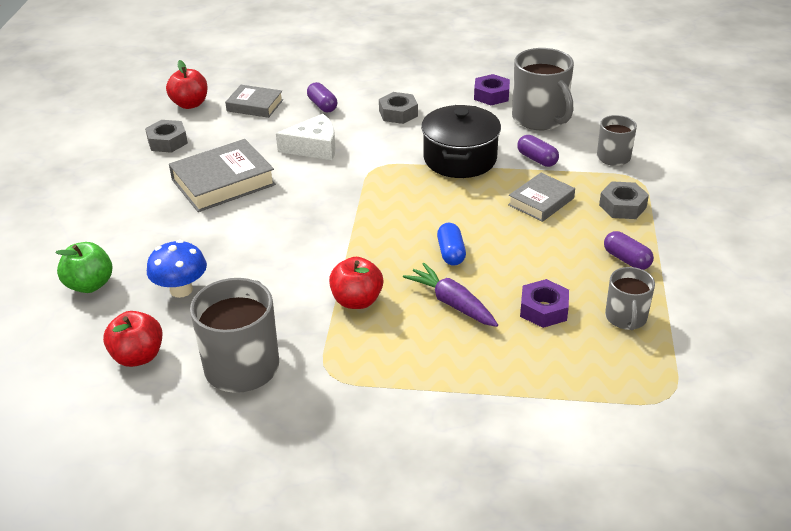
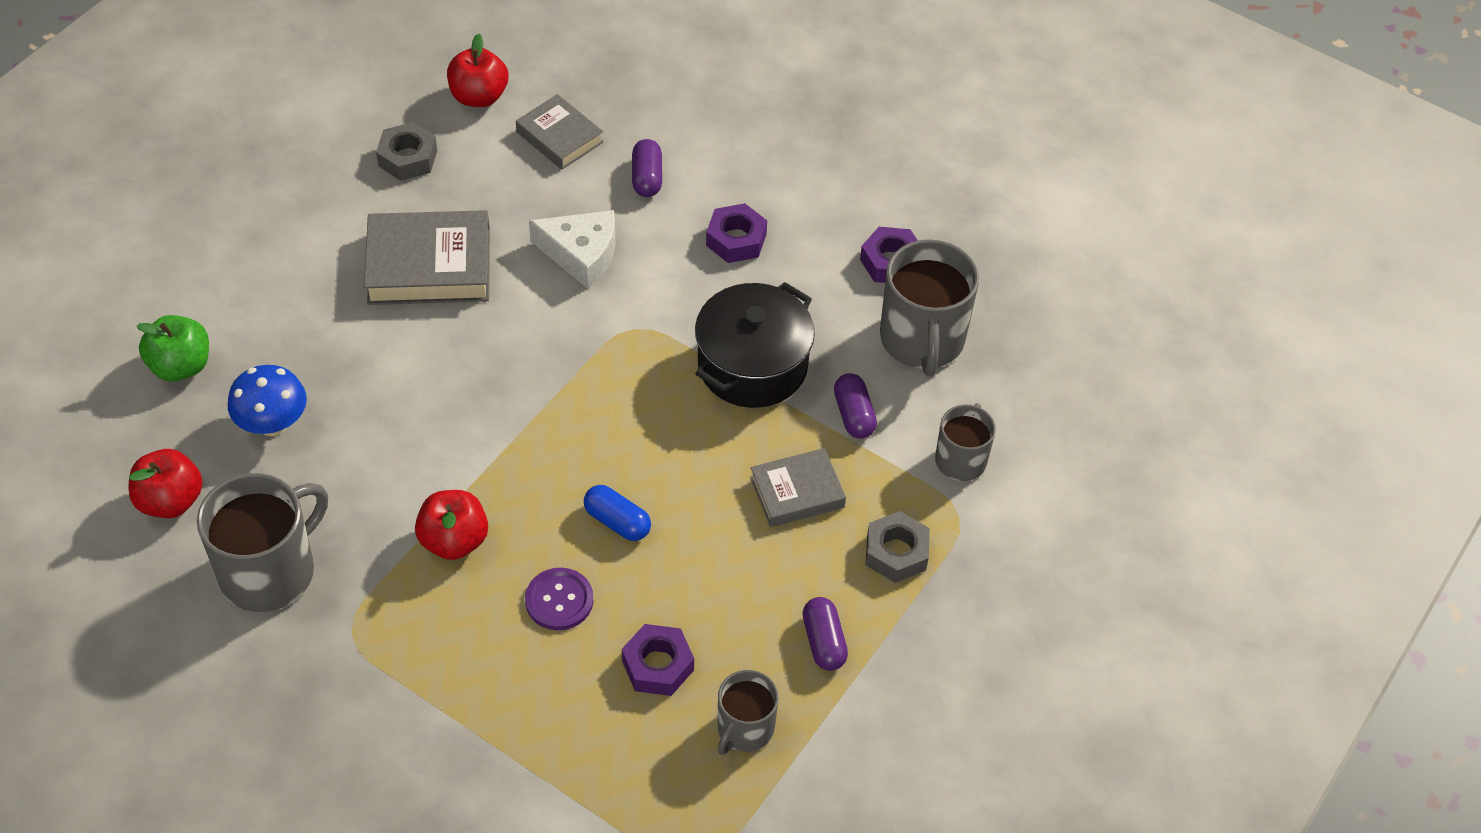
camera: 25 degrees right, 15 degrees up
grey nut [379,92,418,124] -> purple nut [706,203,767,263]
purple carrot [403,263,498,327] -> purple button [525,568,593,630]
blue capsule [437,223,466,265] -> blue capsule turned 75 degrees counterclockwise [584,485,651,541]

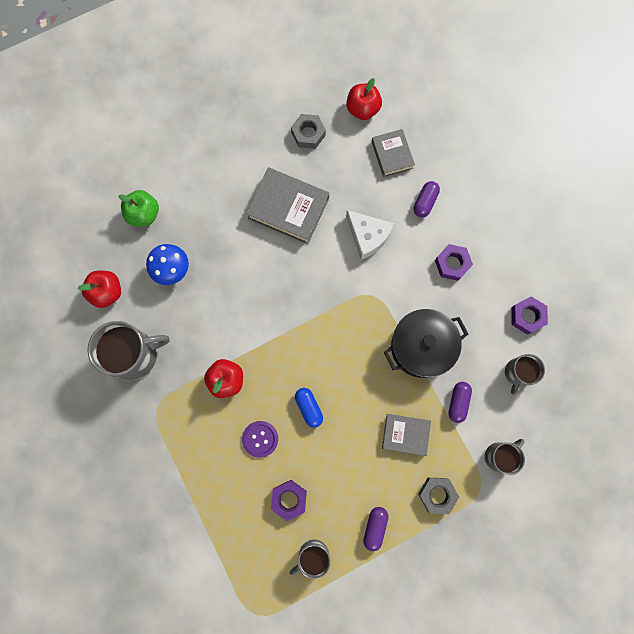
camera: 30 degrees right, 25 degrees up
grey mug [880,239,979,376] -> grey mug [505,354,545,395], size x0.58

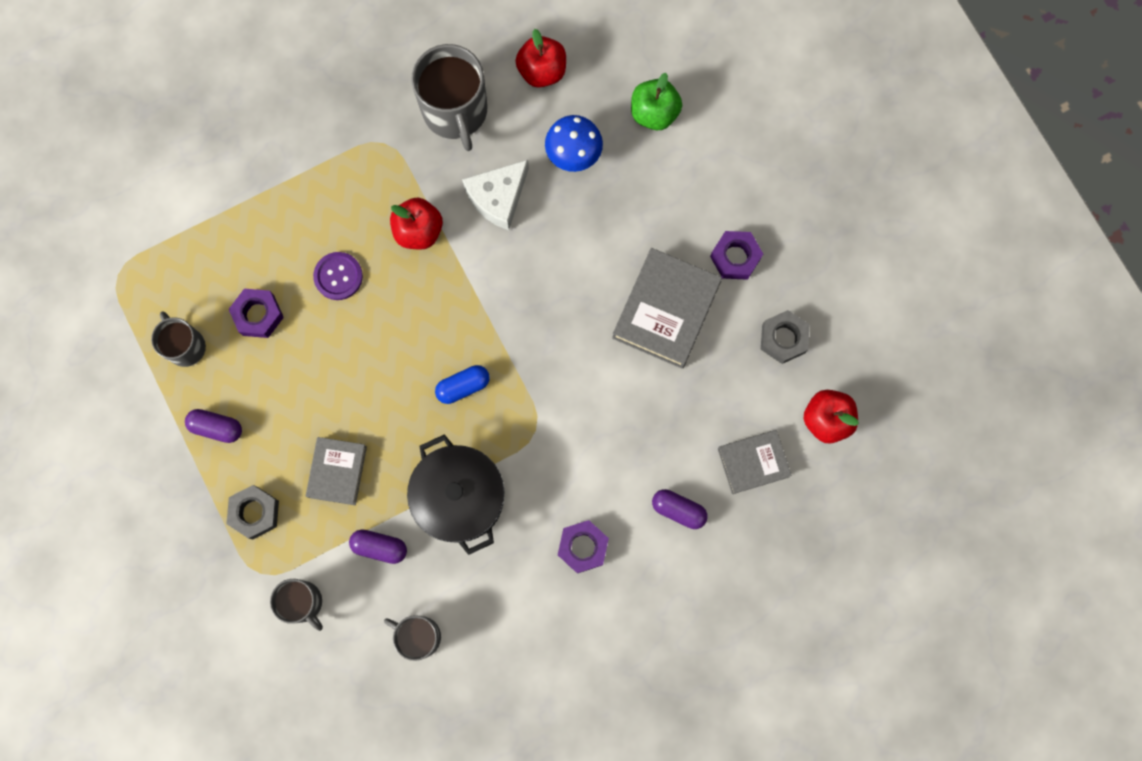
camera: 90 degrees right, 0 degrees up
blue capsule [295,388,323,428] -> blue capsule moved to [435,365,490,404]
white cheese [346,210,394,260] -> white cheese moved to [462,159,529,230]
purple nut [511,297,548,335] -> purple nut moved to [710,231,763,280]

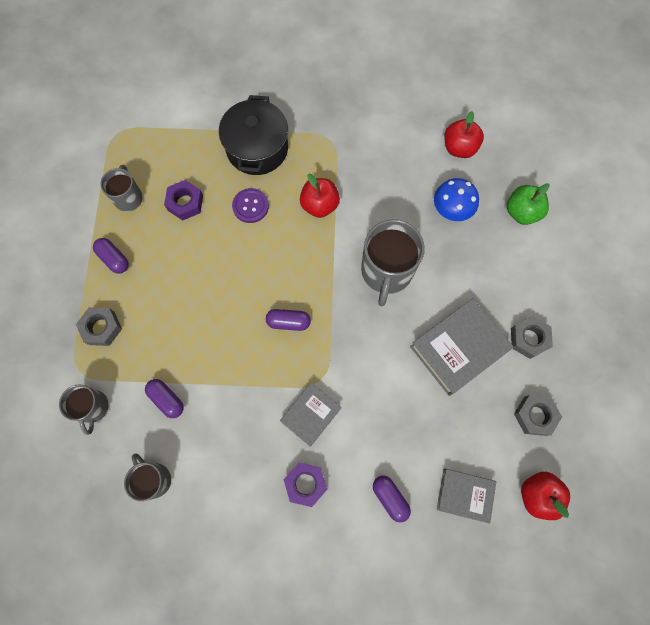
camera: 30 degrees right, 5 degrees down
grey book [306,437,367,505] -> grey book moved to [280,383,341,447]
black pot [407,434,504,555] -> black pot moved to [219,95,288,175]
grey mug [411,44,487,151] -> grey mug moved to [361,219,425,306]
blue capsule [435,365,490,404] -> purple capsule [266,309,311,331]
white cheese [462,159,529,230] -> none
purple nut [710,231,763,280] -> grey nut [511,316,553,359]

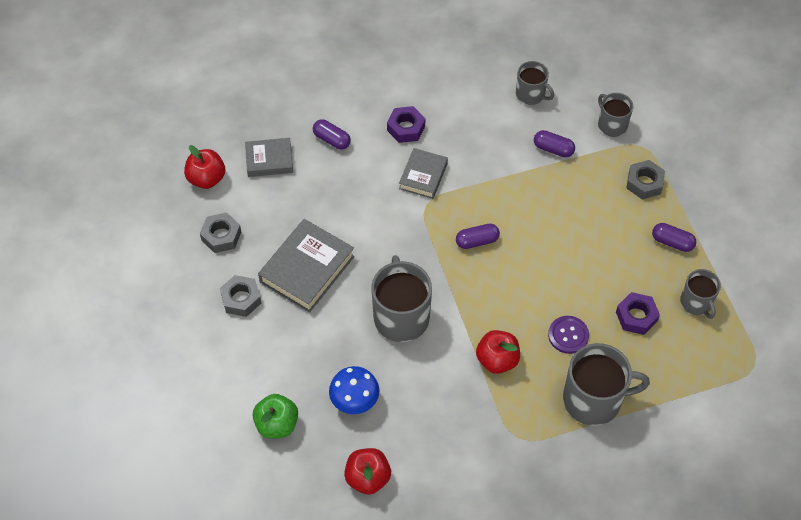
camera: 160 degrees right, 15 degrees down
black pot [219,95,288,175] -> grey mug [563,343,650,426]

